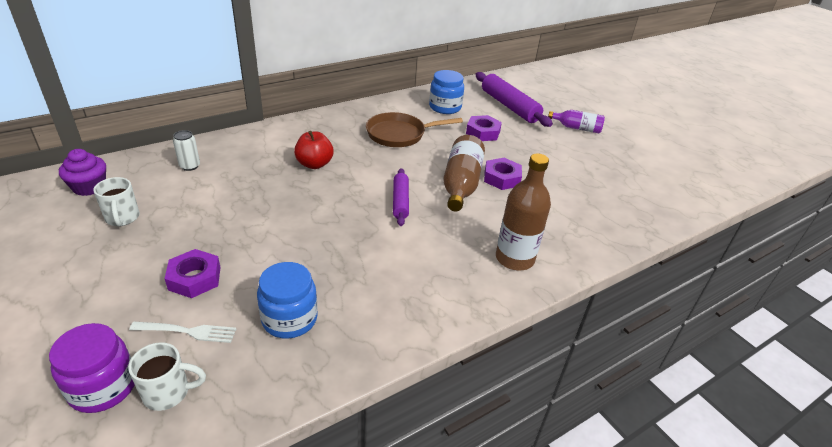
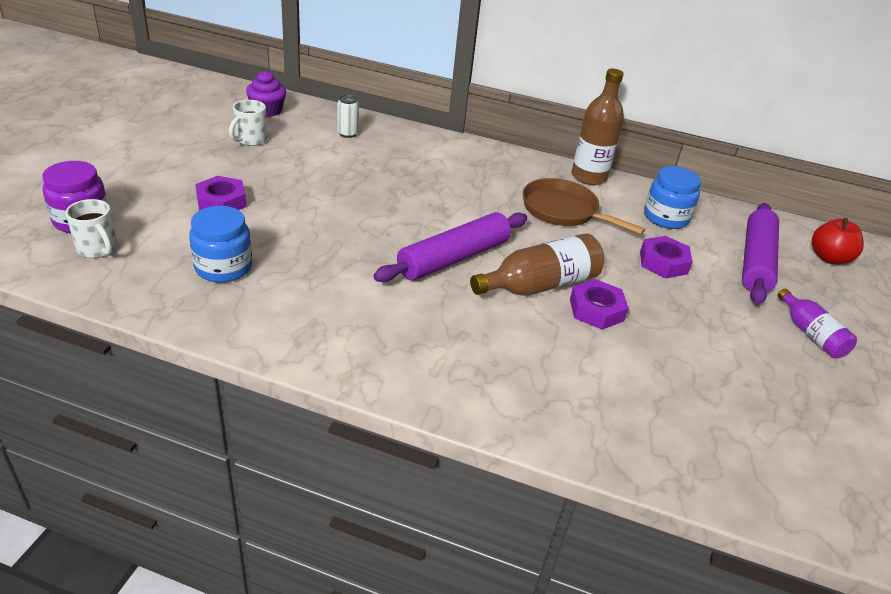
camera: 50 degrees right, 0 degrees up
white fork [129,322,236,343] -> none
red apple [294,131,334,169] -> red apple moved to [812,218,864,265]
purple rolling pin [393,168,409,226] -> purple rolling pin [373,212,527,282], size x1.69
brown bottle [496,153,551,271] -> brown bottle moved to [572,69,624,185]

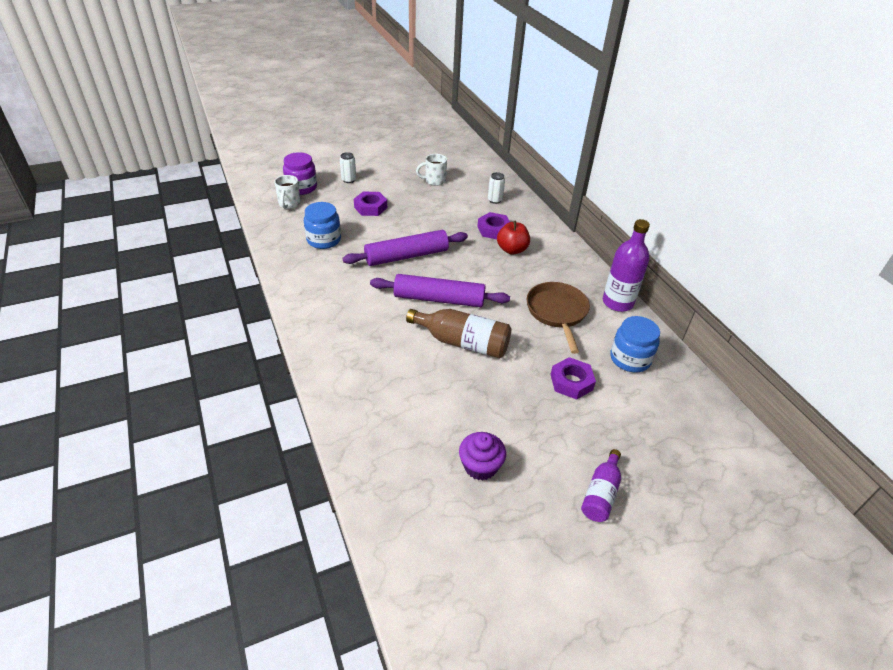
camera: 50 degrees right, 5 degrees up
purple cupcake [246,71,286,117] -> purple cupcake moved to [459,432,506,481]
purple nut [570,279,629,330] -> purple nut moved to [477,212,510,239]
brown bottle [572,69,624,185] -> purple bottle [603,219,650,312]
purple rolling pin [742,203,779,304] -> purple rolling pin moved to [343,230,468,266]
red apple [812,218,864,265] -> red apple moved to [497,221,530,255]
none -> white can [340,152,356,183]

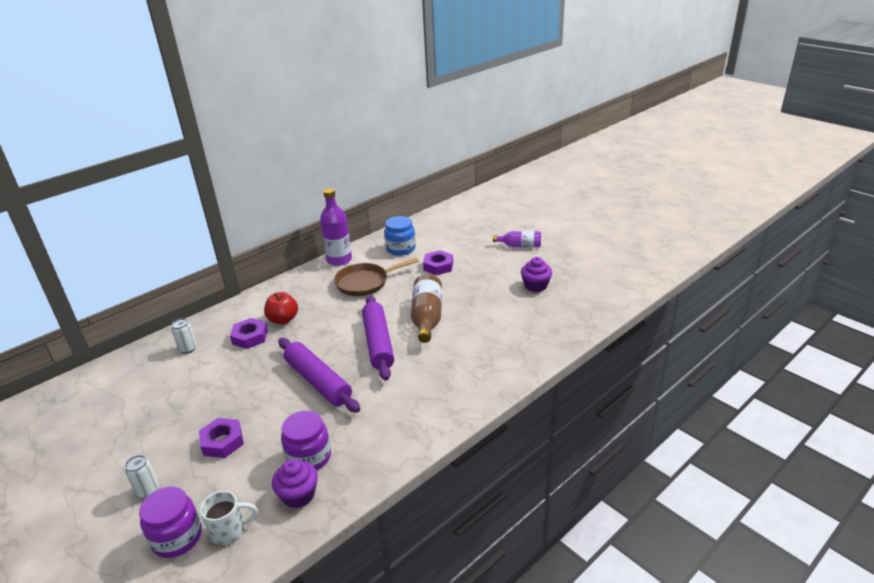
camera: 105 degrees left, 10 degrees down
blue jar [304,202,341,249] -> purple jar [281,411,331,471]
white mug [416,154,447,186] -> none
none -> purple cupcake [272,459,318,508]

